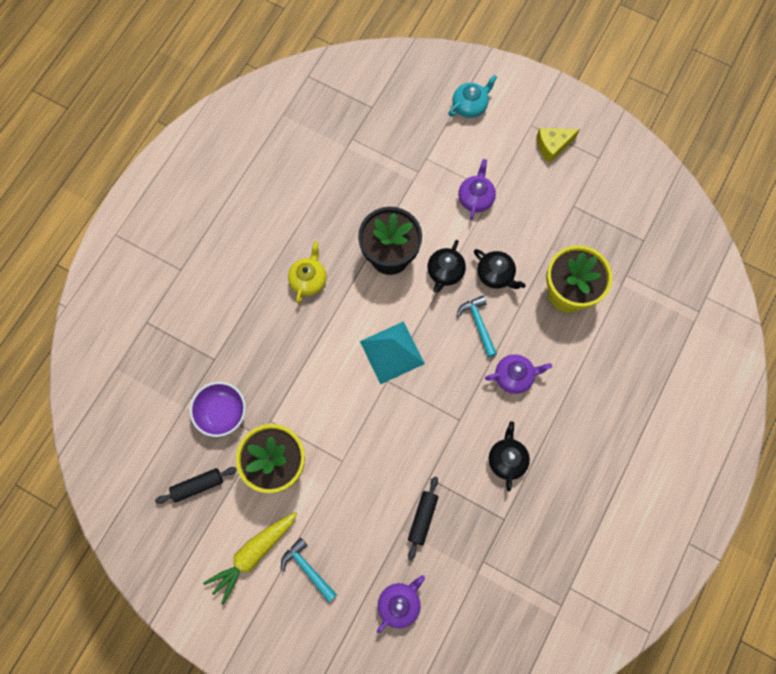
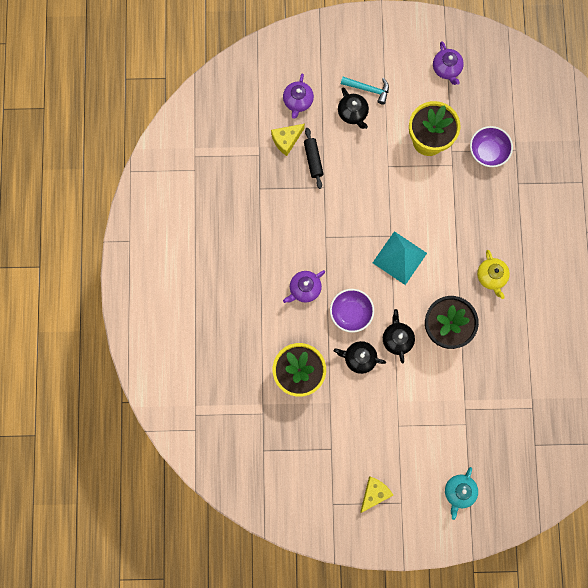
camera: 150 degrees right, 5 degrees up
black rolling pin [155,467,237,504] -> none
yellow carrot [203,512,298,605] -> none
turquoise hammer [457,295,497,358] -> purple bowl [330,289,374,333]
purple teapot [458,159,496,220] -> purple teapot moved to [433,41,464,85]
black teapot [489,421,530,491] -> black teapot moved to [338,87,369,129]
none -> yellow cheese [271,124,305,156]

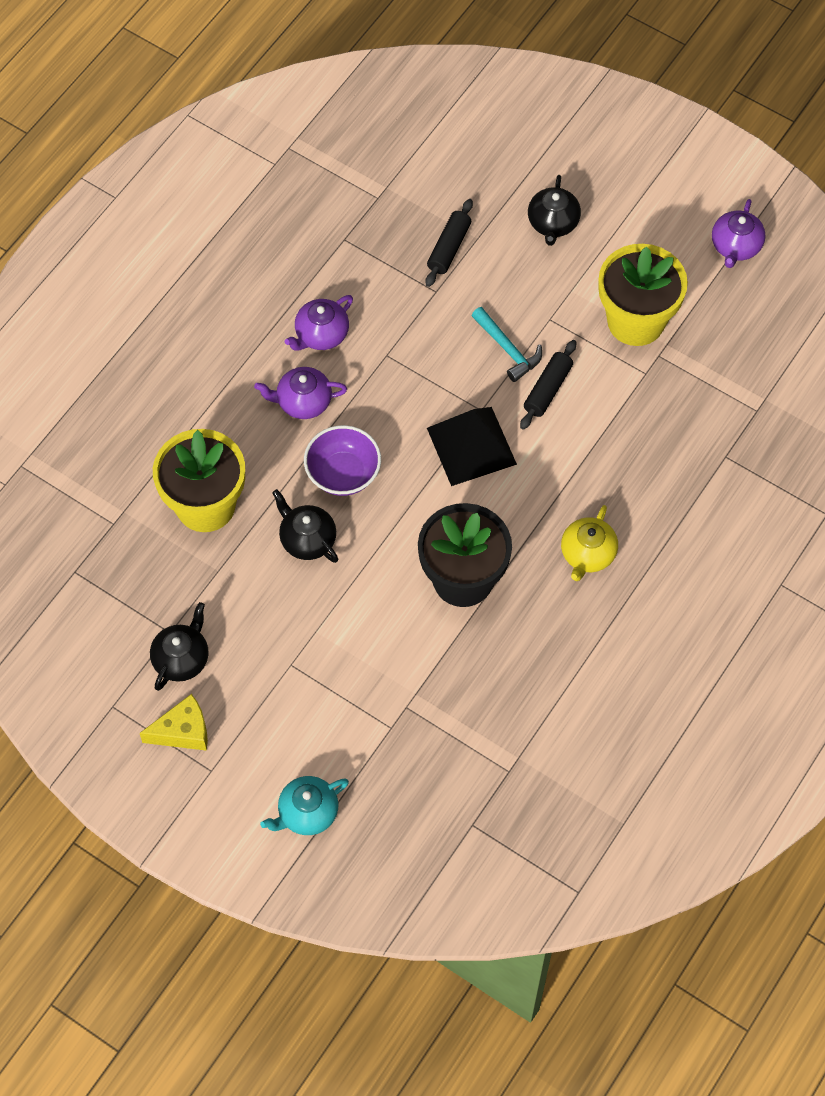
camera: 35 degrees right, 15 degrees down
yellow cheese [271,124,305,156] -> none
purple teapot [283,73,314,119] -> purple teapot moved to [285,295,353,351]
turquoise hammer [341,77,389,105] -> turquoise hammer moved to [472,307,542,382]
turquoise pyramid [373,231,427,285] -> black pyramid [427,407,517,486]
black teapot [383,309,415,364] -> black teapot moved to [150,602,209,691]
purple bowl [470,126,513,167] -> none
none -> black rolling pin [520,340,576,430]

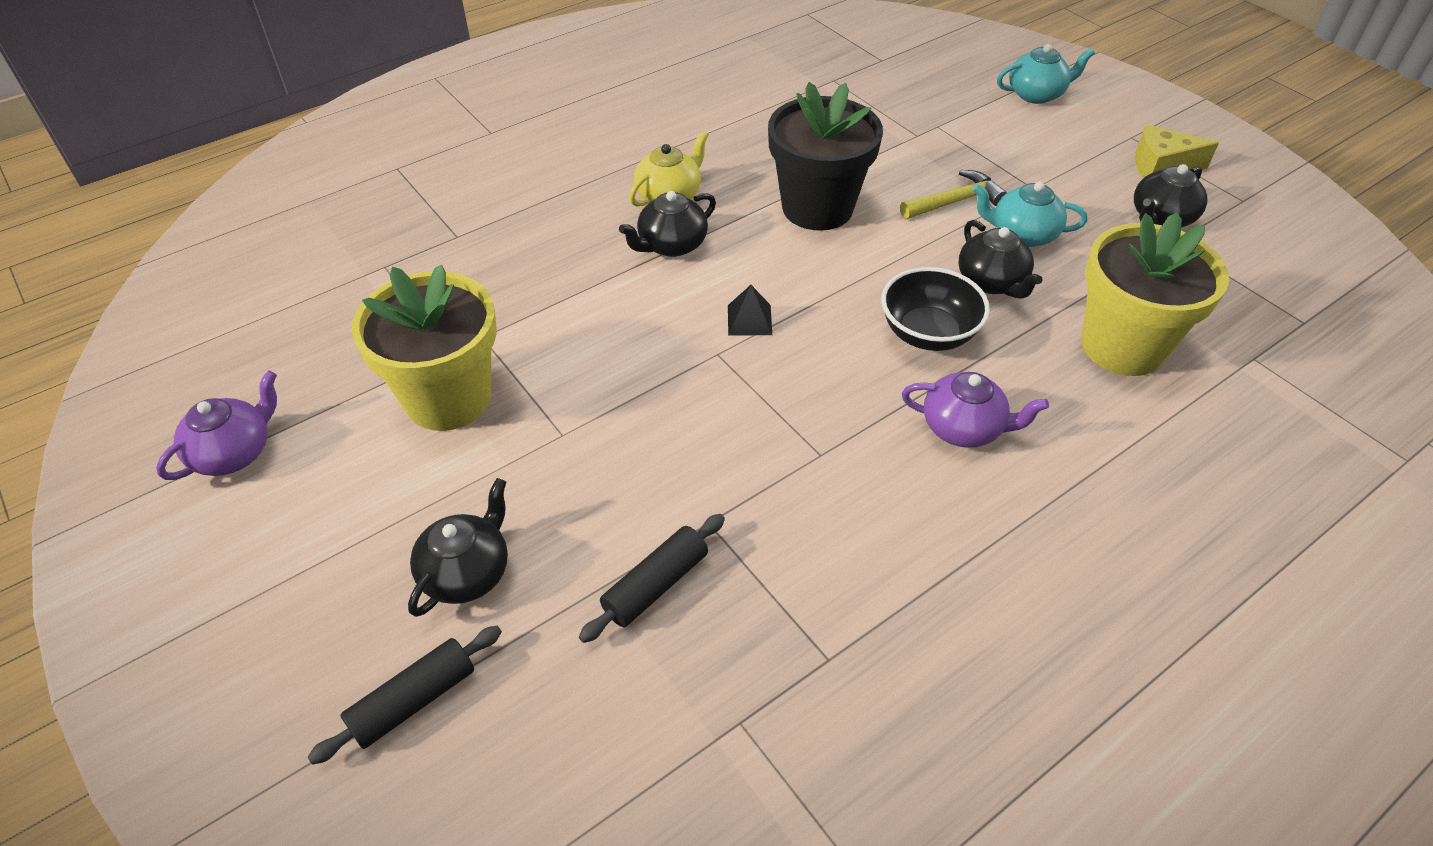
camera: 160 degrees left, 15 degrees down
purple teapot [285,295,353,351] -> none
purple bowl [304,425,381,496] -> black bowl [881,267,990,351]
black pyramid [427,407,517,486] -> black pyramid [728,285,772,335], size x0.46
turquoise hammer [472,307,542,382] -> none
black rolling pin [520,340,576,430] -> black rolling pin moved to [307,626,502,765]
none -> black teapot [619,191,716,257]
none -> yellow hammer [900,170,1007,219]
none -> turquoise teapot [973,182,1087,247]

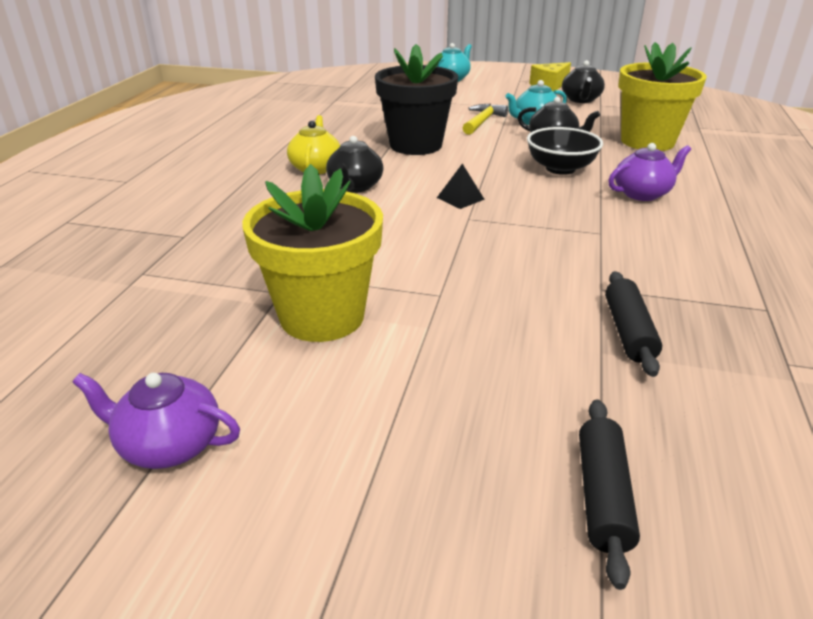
camera: 40 degrees left, 15 degrees down
purple teapot [156,371,277,480] -> purple teapot turned 75 degrees counterclockwise [72,373,240,469]
black teapot [408,478,508,617] -> none

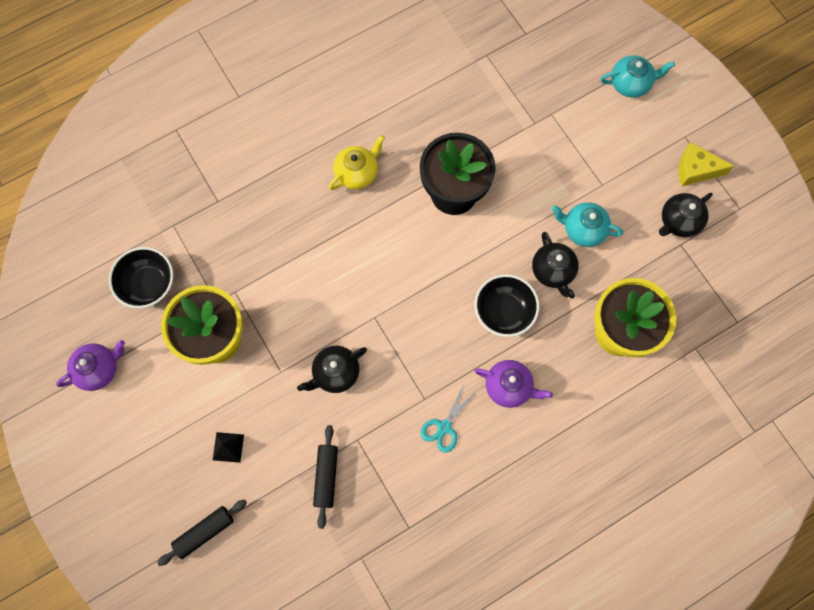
camera: 45 degrees right, 40 degrees up
purple teapot [72,373,240,469] -> purple teapot turned 90 degrees clockwise [56,340,125,391]
black teapot [326,136,383,193] -> black teapot moved to [297,346,367,393]
black pyramid [437,164,485,209] -> black pyramid moved to [213,432,244,463]
yellow hammer [463,104,508,135] -> none
black rolling pin [605,271,662,377] -> black rolling pin turned 45 degrees counterclockwise [313,425,338,529]
none -> black bowl [109,247,173,309]
none -> turquoise scissors [420,385,476,453]

